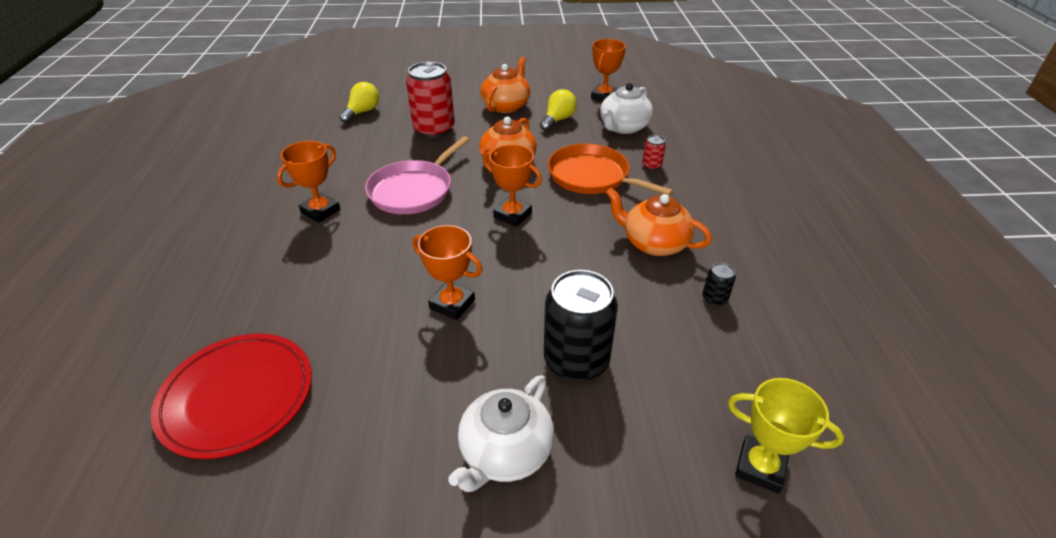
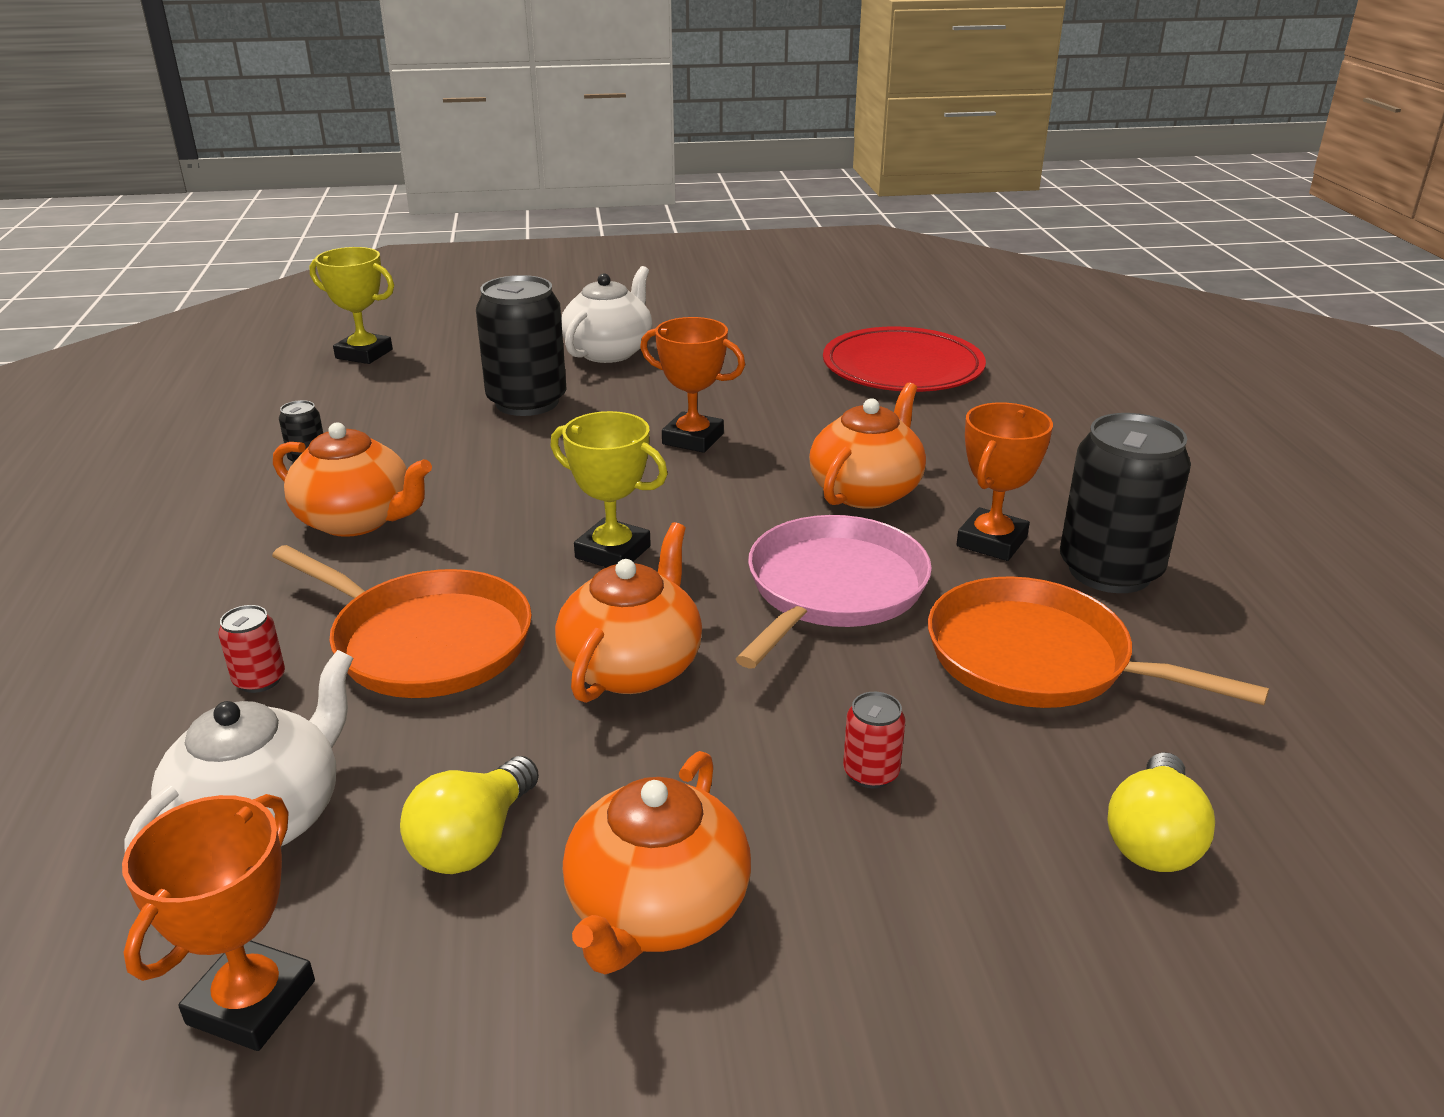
camera: 175 degrees right, 10 degrees down
red can [406,62,455,138] -> red can [843,692,905,788], size x0.44
orange trophy [483,144,542,227] -> yellow trophy [550,411,668,568]
none -> orange teapot [809,382,926,509]
none -> orange pan [928,576,1269,708]
none -> black can [1060,413,1191,593]

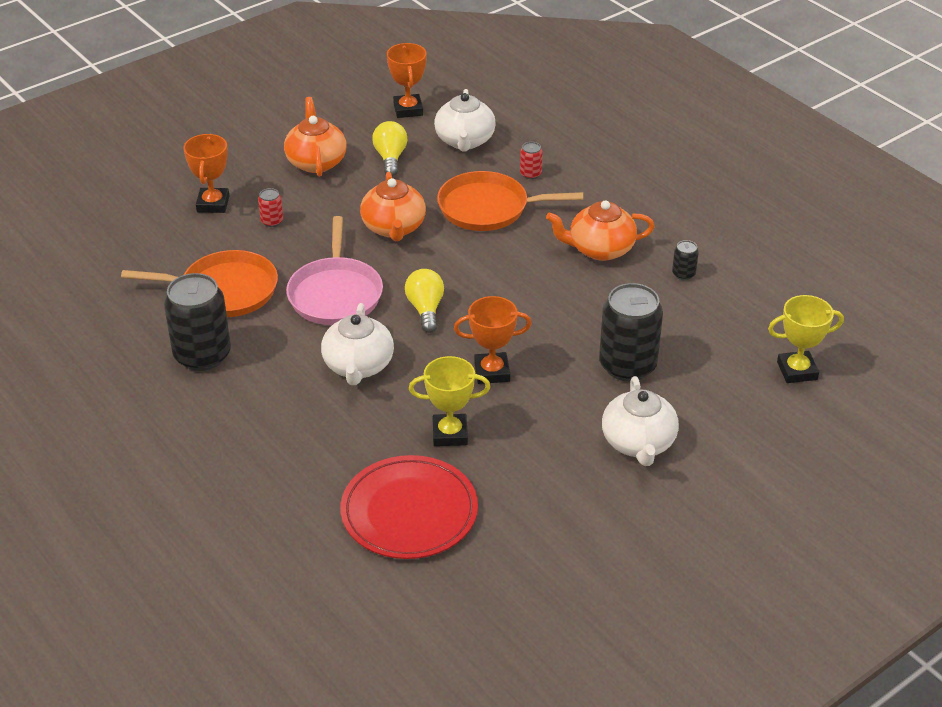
camera: 150 degrees right, 10 degrees up
yellow trophy [550,411,668,568] -> yellow trophy moved to [409,356,490,446]
orange teapot [809,382,926,509] -> white teapot [321,303,394,385]
orange trophy [956,403,1053,561] -> orange trophy moved to [183,134,229,213]
yellow light bulb [1107,752,1215,872] -> yellow light bulb moved to [405,269,444,333]

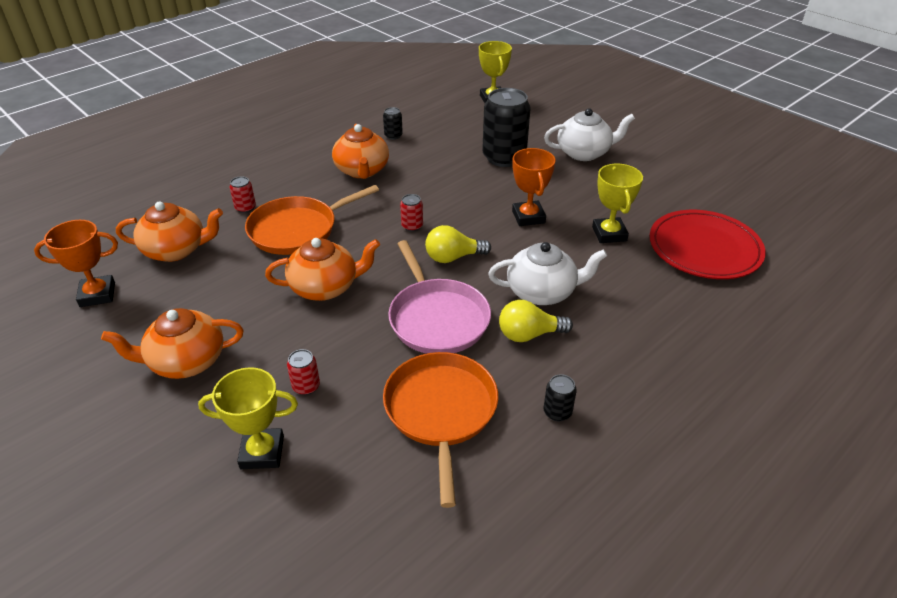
camera: 95 degrees left, 0 degrees up
black can [164,273,231,371] -> black can [544,374,577,421], size x0.44
orange trophy [183,134,229,213] -> yellow trophy [198,367,298,469]
pink pan [286,216,383,325] -> pink pan turned 75 degrees clockwise [388,240,491,354]
yellow light bulb [372,121,407,176] -> yellow light bulb moved to [499,300,573,342]
white teapot [434,89,496,152] -> orange teapot [116,201,223,262]
orange pan [437,171,583,231] -> orange pan turned 60 degrees clockwise [245,185,379,255]
none -> red can [400,194,423,232]

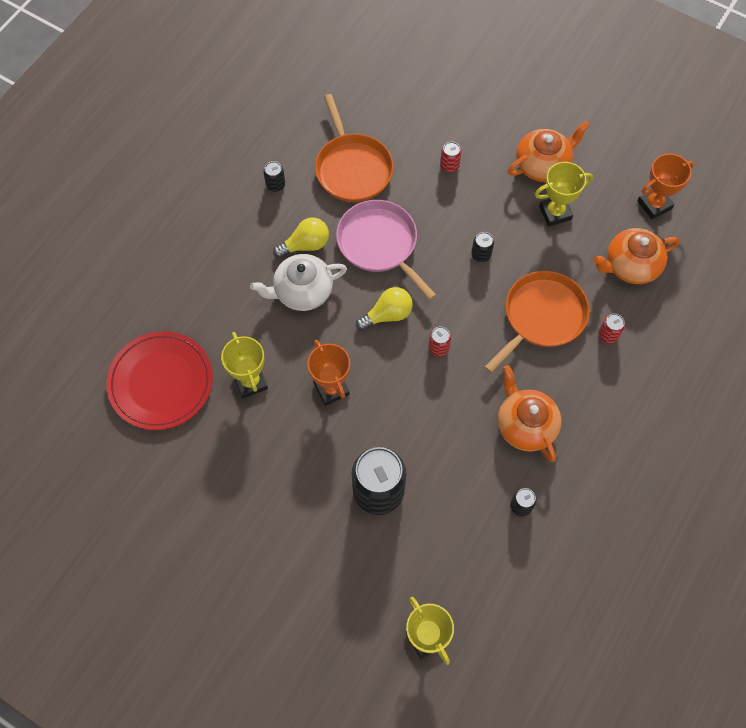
camera: 165 degrees right, 25 degrees up
yellow trophy [198,367,298,469] -> yellow trophy moved to [535,162,593,226]
orange teapot [265,238,380,301] -> black can [471,232,494,262]
white teapot [544,108,635,161] -> none

